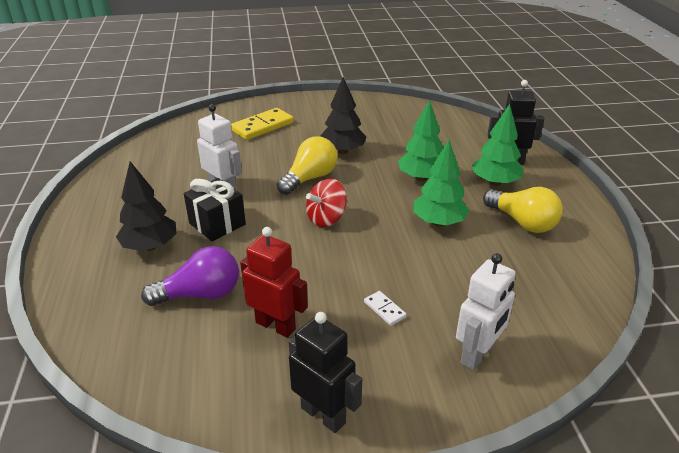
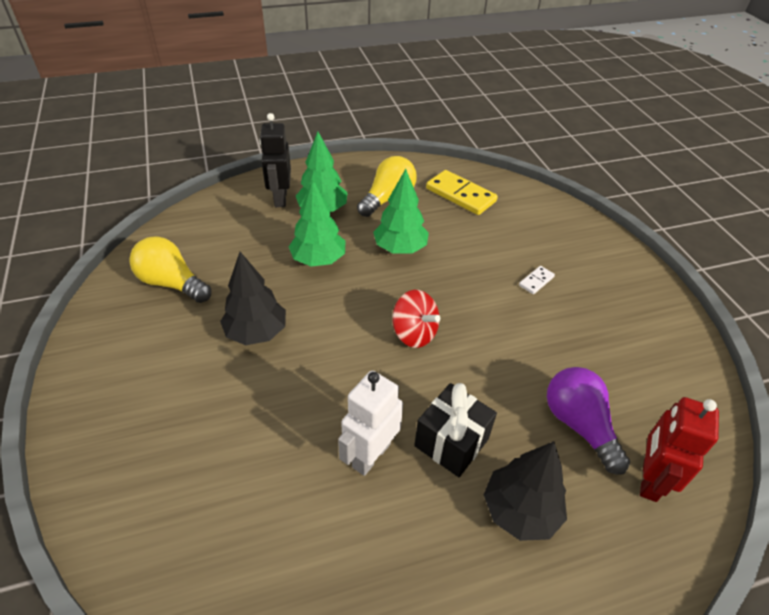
camera: 100 degrees left, 10 degrees up
yellow domino [231,108,294,140] -> yellow domino moved to [426,170,498,215]
red robot [240,227,308,338] -> red robot moved to [640,397,719,502]
yellow light bulb [277,136,337,195] -> yellow light bulb moved to [129,236,211,303]
black robot [289,312,362,433] -> none
white robot [456,253,516,370] -> none

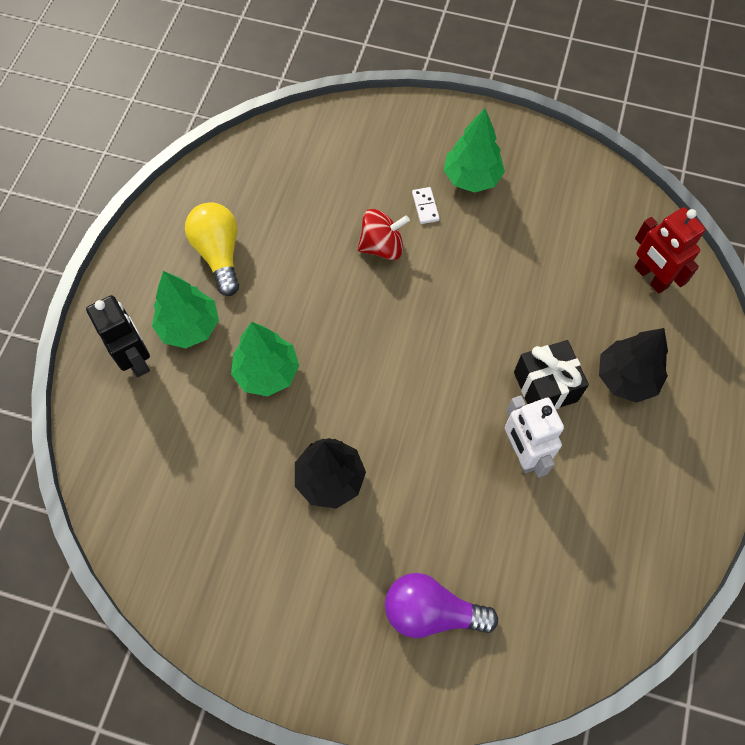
camera: 55 degrees left, 20 degrees up
yellow light bulb [129,236,211,303] -> none
black robot [259,113,291,207] -> black robot turned 150 degrees counterclockwise [86,295,150,377]
green tree [373,169,429,253] -> green tree moved to [444,108,505,193]
red spinning top [392,290,440,348] -> red spinning top moved to [358,209,410,260]
yellow domino [426,170,498,215] -> none
purple light bulb [547,367,630,475] -> purple light bulb moved to [385,573,498,638]

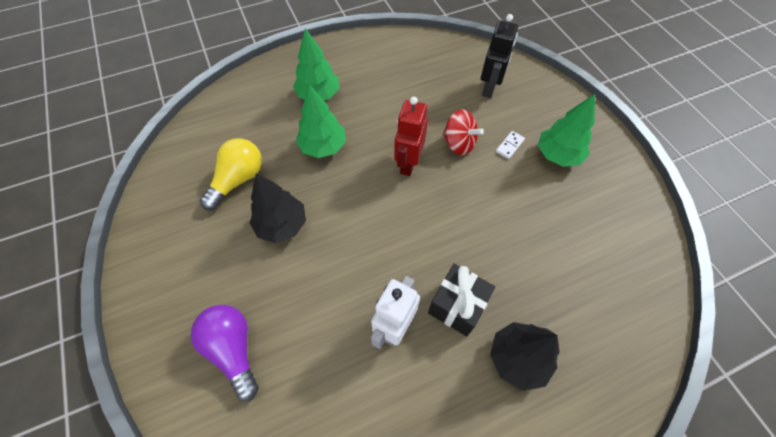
camera: 50 degrees right, 5 degrees down
black robot [86,295,150,377] -> black robot moved to [481,14,518,98]
yellow light bulb [185,202,239,296] -> yellow light bulb moved to [200,138,262,210]
red robot [635,207,706,294] -> red robot moved to [394,97,428,176]

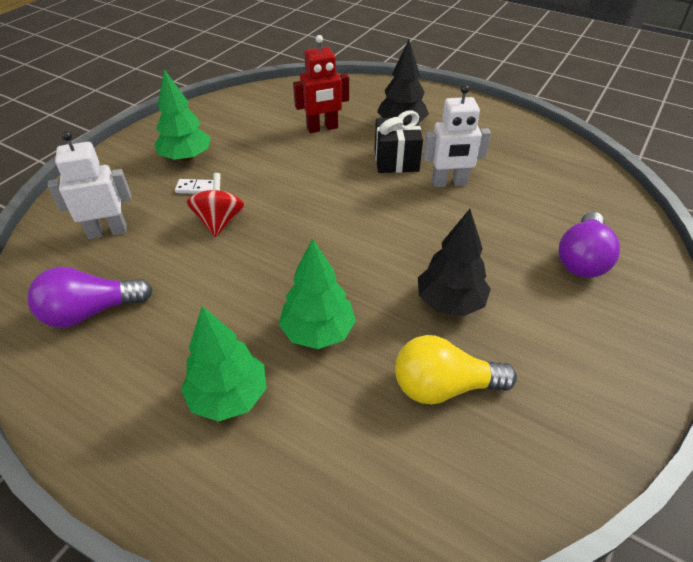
camera: 125 degrees left, 15 degrees down
red robot [394,97,428,176] -> red robot moved to [293,35,349,133]
black robot [481,14,518,98] -> white robot [47,131,131,239]
none -> purple light bulb [28,267,153,328]

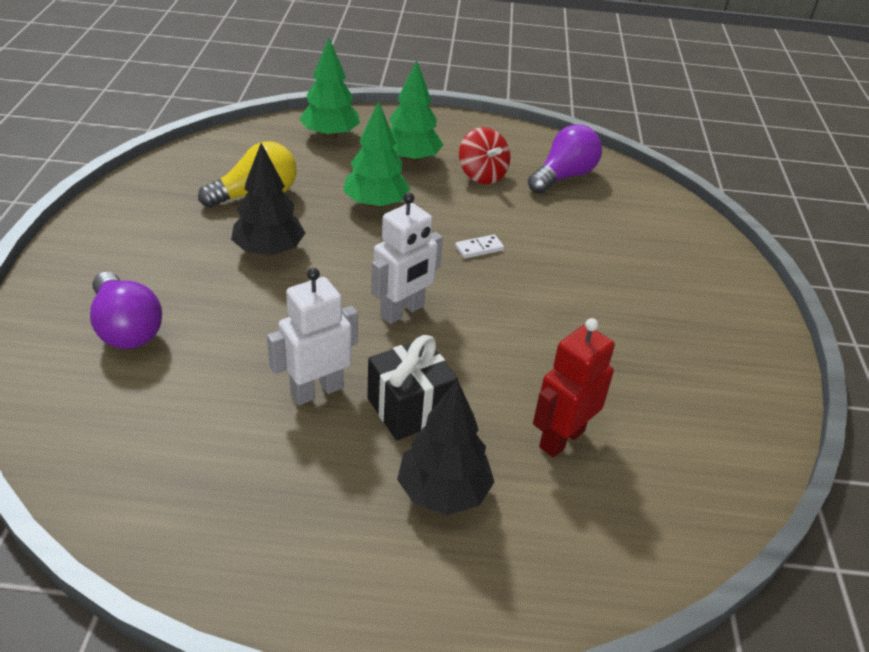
camera: 150 degrees right, 5 degrees down
white robot [47,131,131,239] -> white robot moved to [371,192,443,324]
green tree [154,69,211,162] -> green tree moved to [299,38,360,139]
white domino [175,179,213,194] -> white domino moved to [455,234,504,259]
red spinning top [187,173,245,237] -> red spinning top moved to [459,127,510,184]
purple light bulb [559,212,620,278] -> purple light bulb turned 150 degrees clockwise [90,272,162,349]

